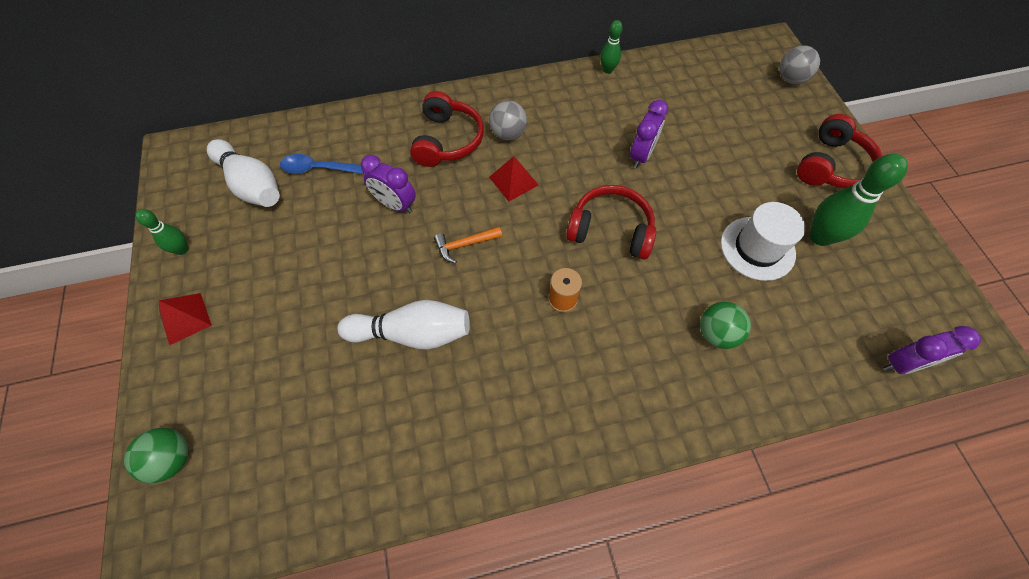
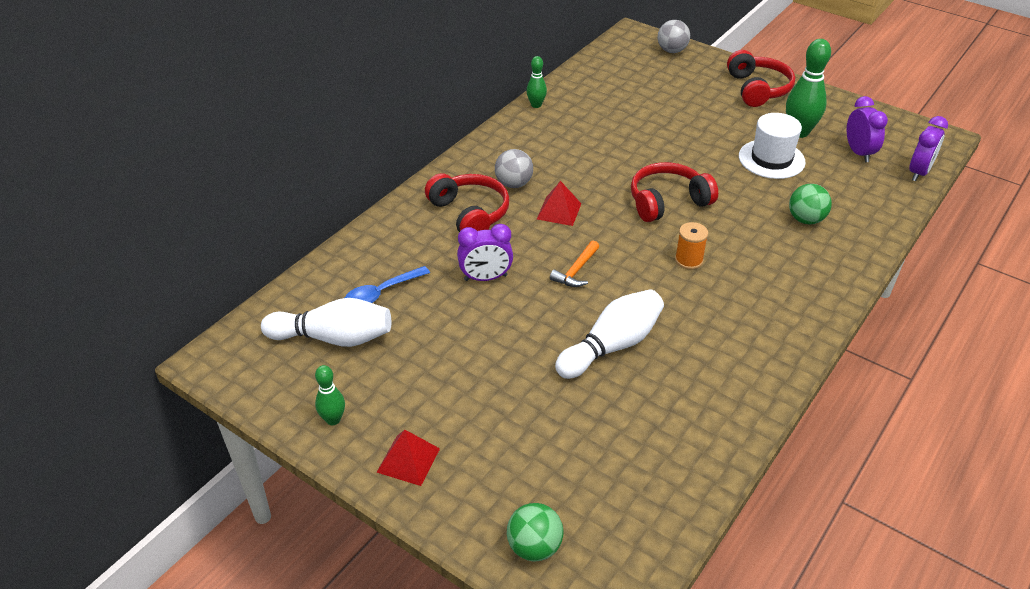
camera: 40 degrees left, 20 degrees down
purple clock [630,100,668,168] -> purple clock moved to [847,96,888,162]

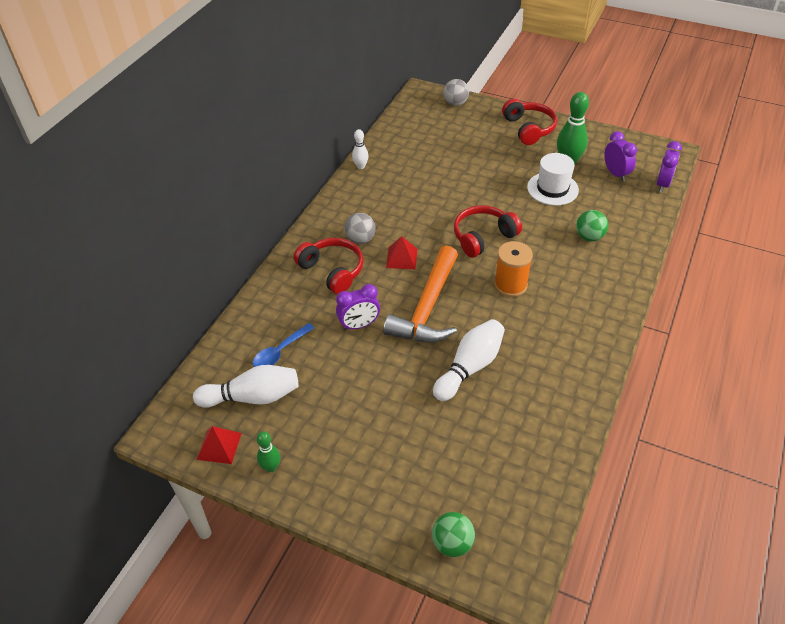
camera: 10 degrees left, 5 degrees up
red pyramid [377,429,440,486] -> red pyramid moved to [197,426,242,464]
green bowling pin [526,56,547,108] -> white bowling pin [352,129,369,169]
orange hammer [550,240,599,287] -> orange hammer [383,246,458,343], size x2.35
orange spool [675,222,708,270] -> orange spool [494,241,533,297], size x1.52

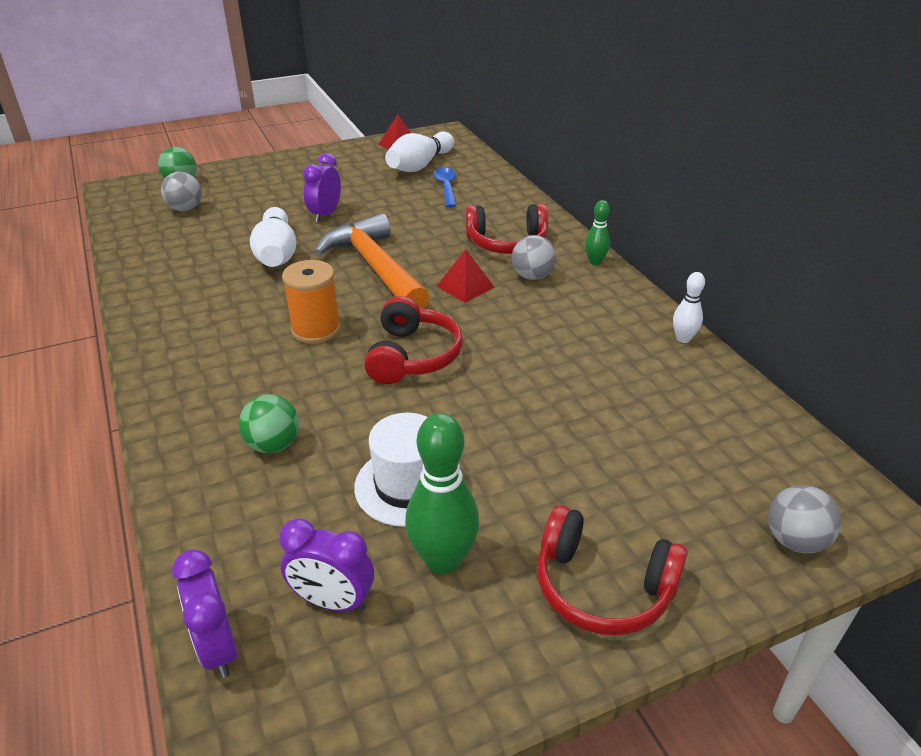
camera: 130 degrees right, 10 degrees down
green bowling pin [256,431,280,472] -> green bowling pin moved to [585,200,610,265]
purple clock [336,284,380,330] -> purple clock moved to [303,153,341,222]
none -> grey ball [161,172,202,211]

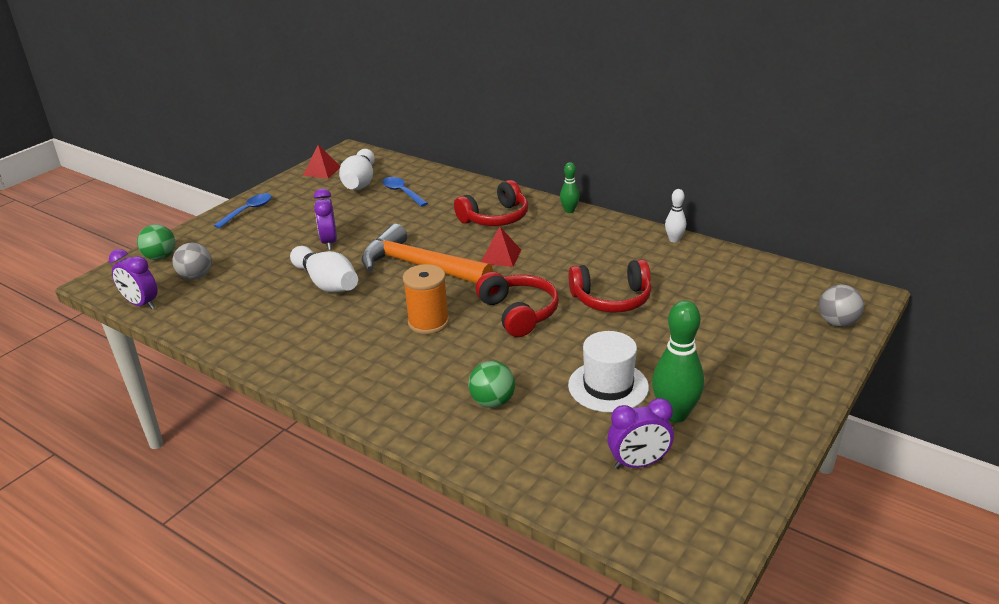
camera: 30 degrees left, 5 degrees down
purple clock [172,549,237,678] -> purple clock moved to [109,249,158,309]
grey ball [512,235,556,280] -> none
red headphones [537,505,688,635] -> red headphones moved to [568,259,652,312]
none -> blue spoon [214,193,272,228]

